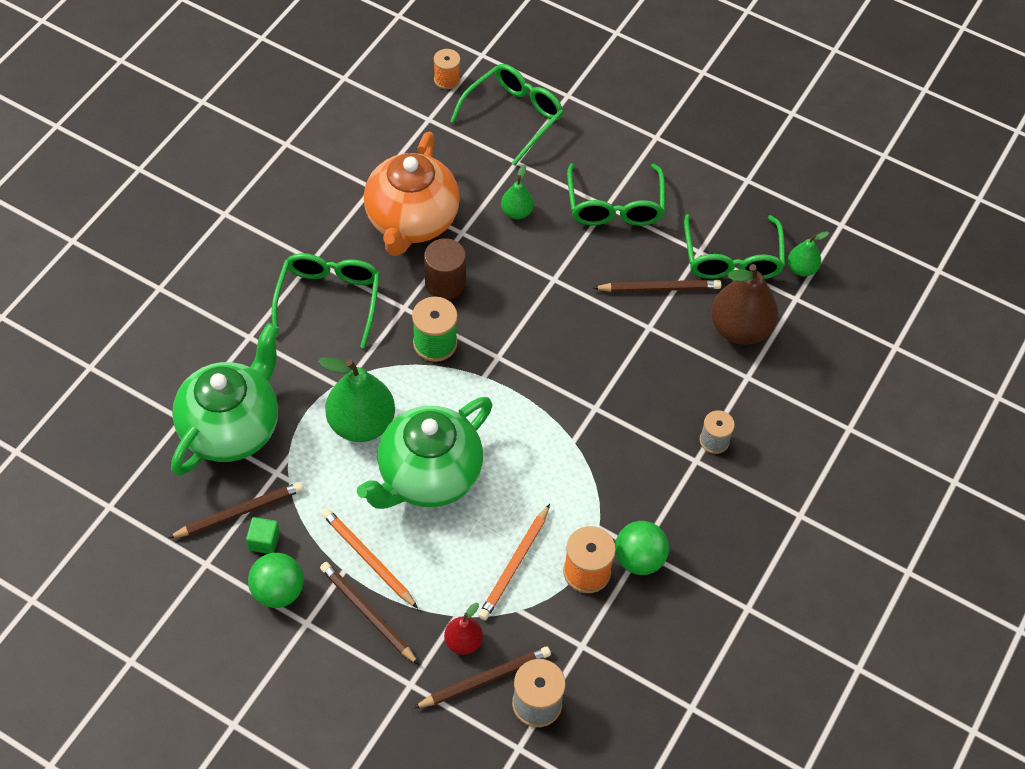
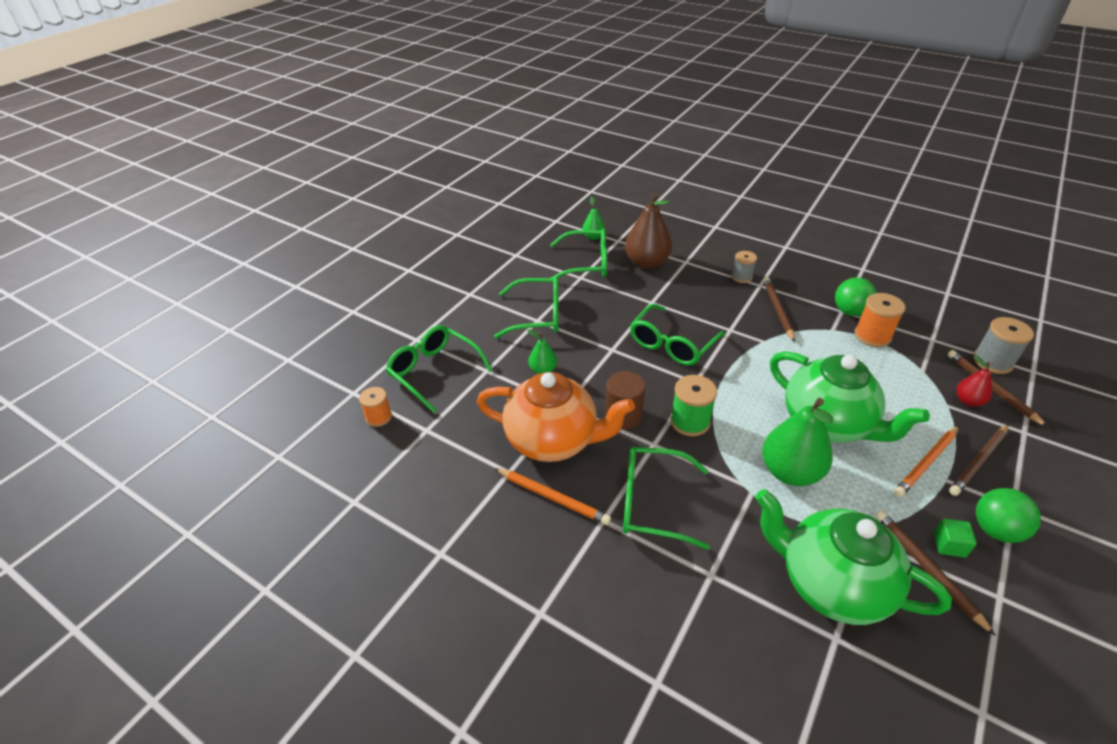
camera: 85 degrees left, 15 degrees down
orange pencil [478,504,550,620] -> orange pencil moved to [495,468,611,525]
brown pencil [593,280,721,292] -> brown pencil moved to [763,277,795,342]
none -> green glasses [630,304,725,366]

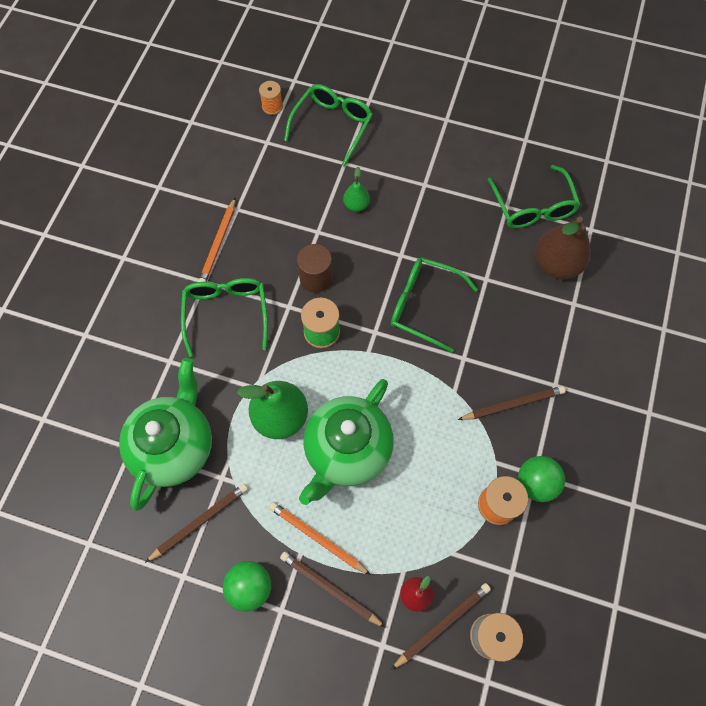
camera: 75 degrees right, 25 degrees up
orange teapot [477,372,635,462] -> none
green glasses [494,277,559,339] -> none
green pear [582,197,605,240] -> none
grey spool [731,251,757,283] -> none
green cube [934,518,977,558] -> none

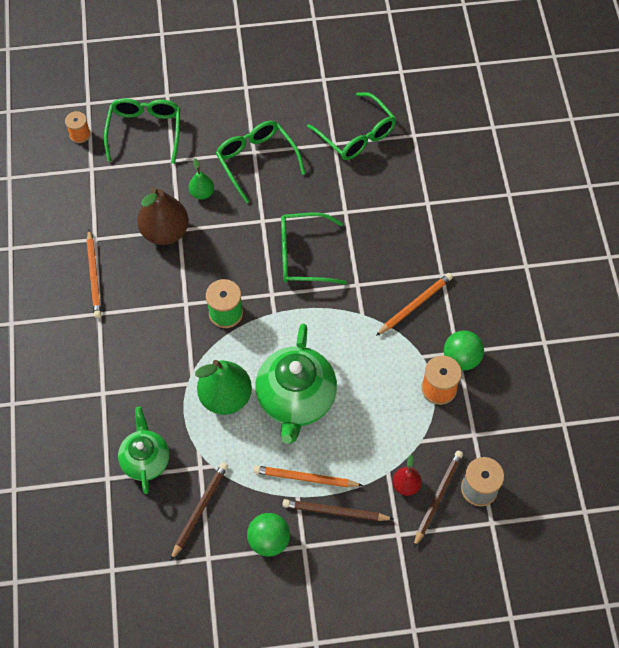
camera: 25 degrees left, 5 degrees down
green teapot [119,358,212,511] -> green teapot [118,407,169,494], size x0.62
green glasses [181,278,268,357] -> green glasses moved to [216,121,306,203]
brown cylinder [297,244,333,293] -> none
brown pencil [458,386,566,420] -> orange pencil [376,273,453,336]
brown pear [535,217,591,279] -> brown pear moved to [137,187,189,245]

